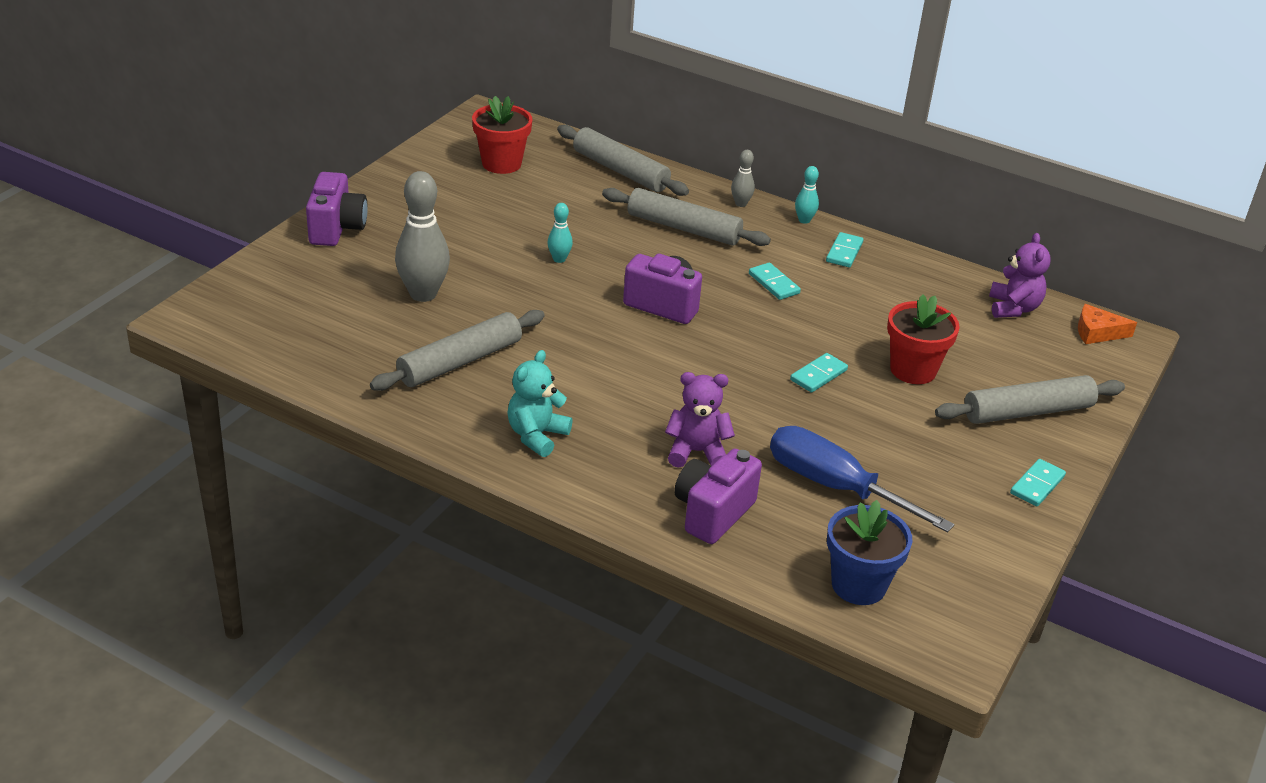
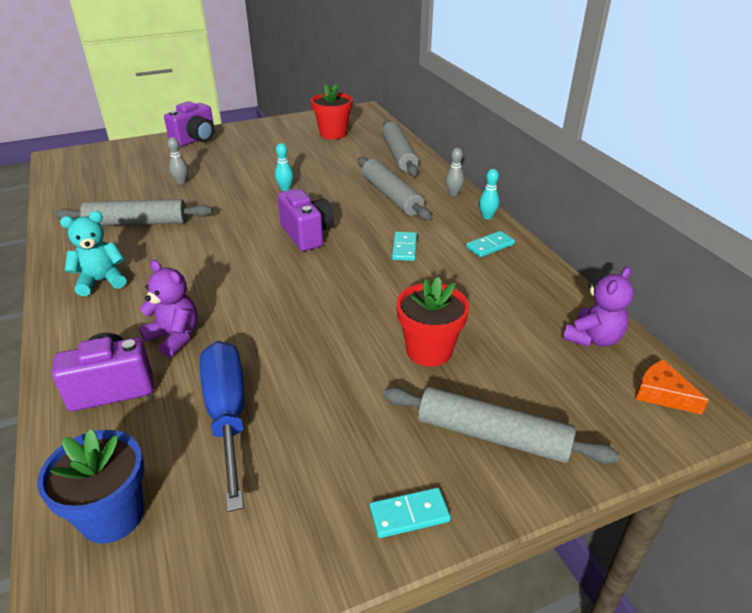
camera: 40 degrees right, 0 degrees up
grey bowling pin [395,171,450,302] -> grey bowling pin [167,137,188,185], size x0.49
turquoise domino [790,353,848,393] -> none

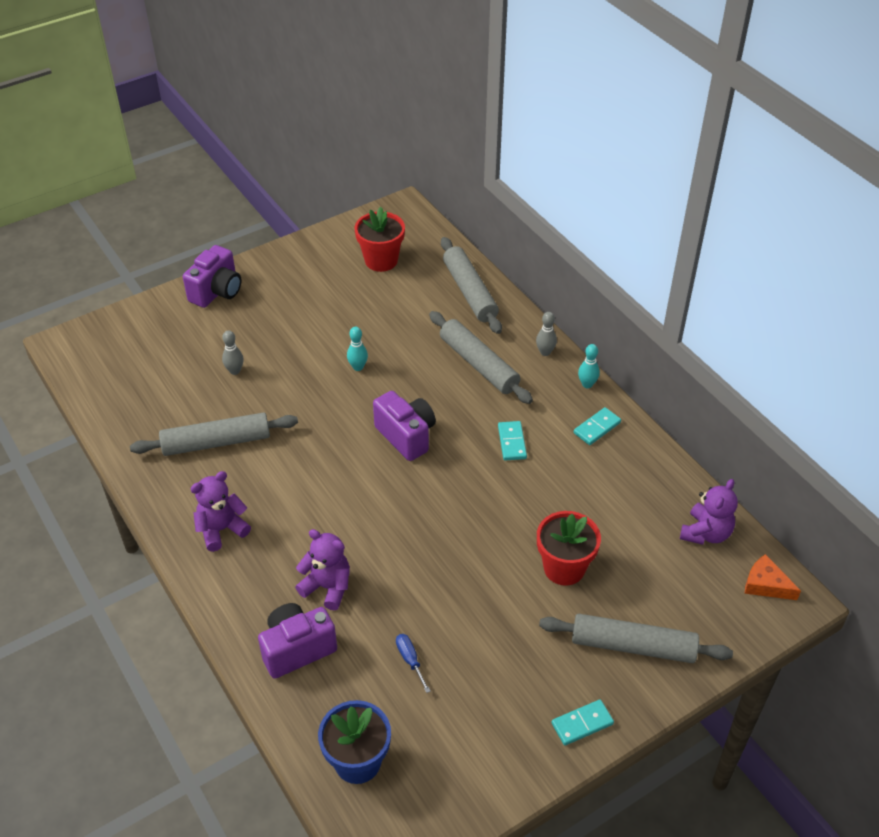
camera: 10 degrees left, 10 degrees up
turquoise teddy bear [60,211,127,296] -> purple teddy bear [191,471,251,552]
blue screwdriver [200,341,245,512] -> blue screwdriver [396,634,431,693], size x0.40

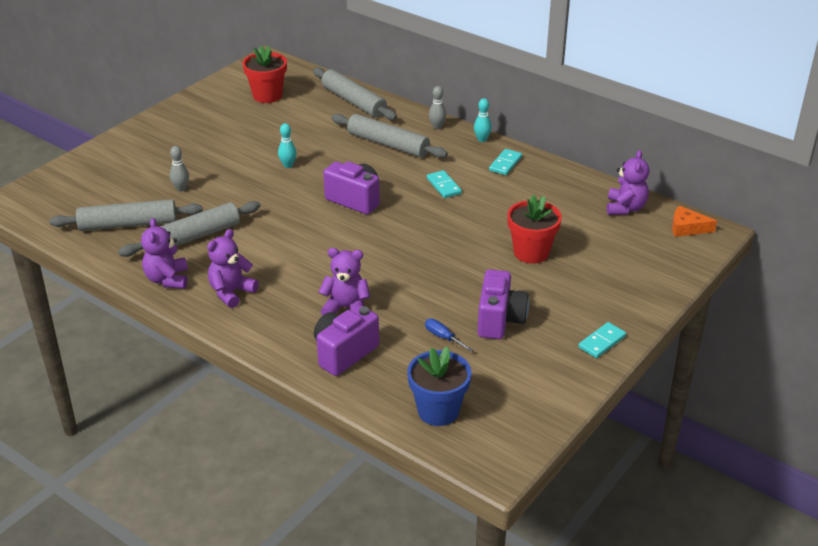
camera: 20 degrees left, 10 degrees down
purple camera [183,245,241,308] -> purple camera moved to [478,269,529,339]
grey rolling pin [539,614,733,663] -> grey rolling pin moved to [49,199,203,231]
none -> purple teddy bear [141,218,188,289]

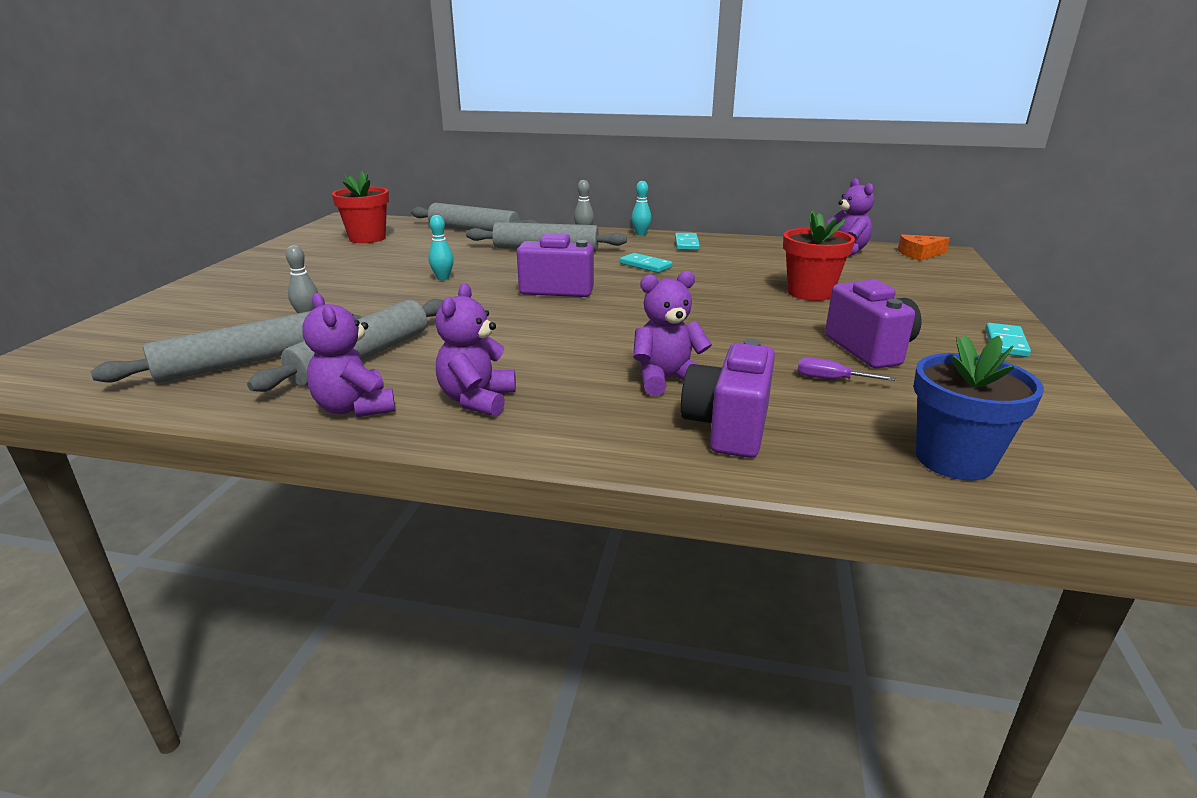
camera: 25 degrees left, 10 degrees down
blue screwdriver [425,319,473,352] -> purple screwdriver [798,357,896,381]

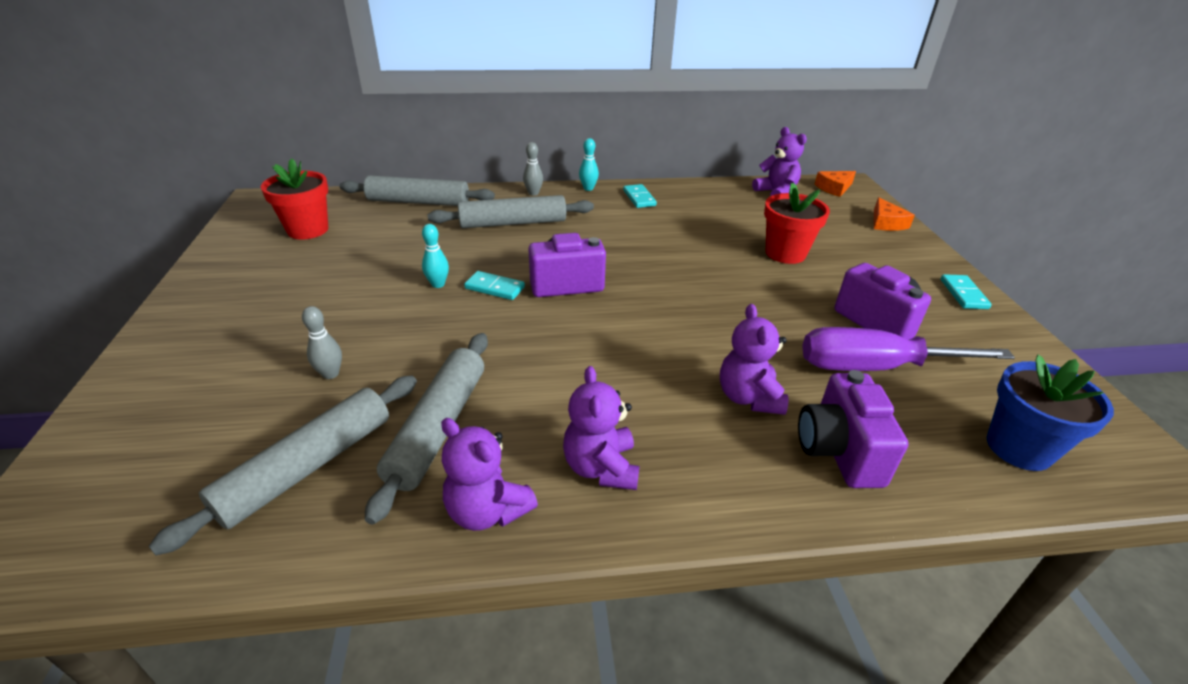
camera: 20 degrees left, 10 degrees up
turquoise domino [620,253,673,273] -> turquoise domino moved to [464,271,525,300]
purple teddy bear [633,271,712,396] -> purple teddy bear turned 60 degrees counterclockwise [720,304,789,415]
purple screwdriver [798,357,896,381] -> purple screwdriver [802,327,1015,371], size x2.50
none -> orange cheese [874,197,915,231]

